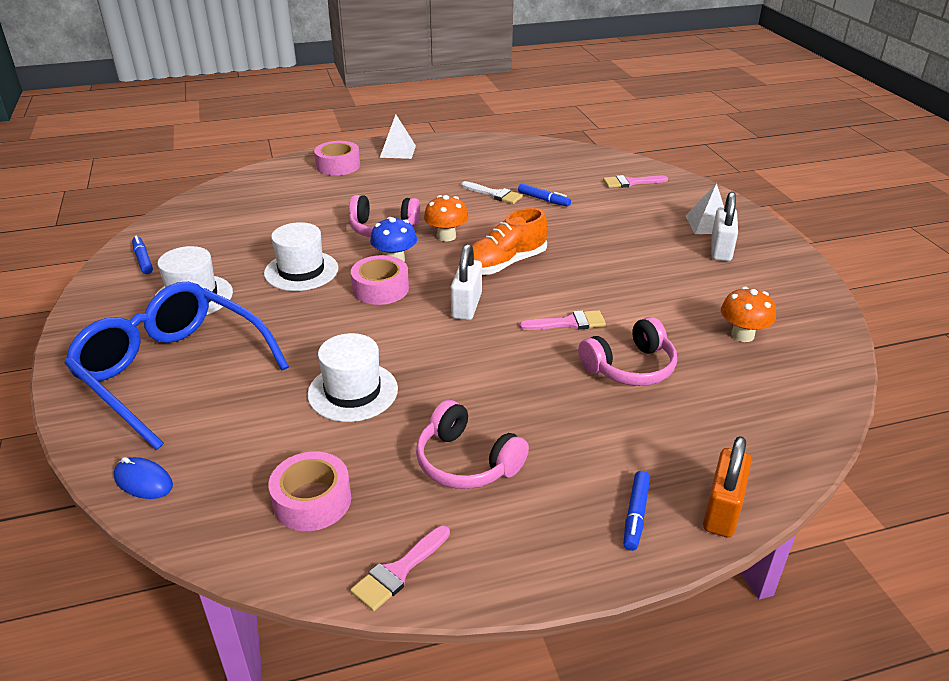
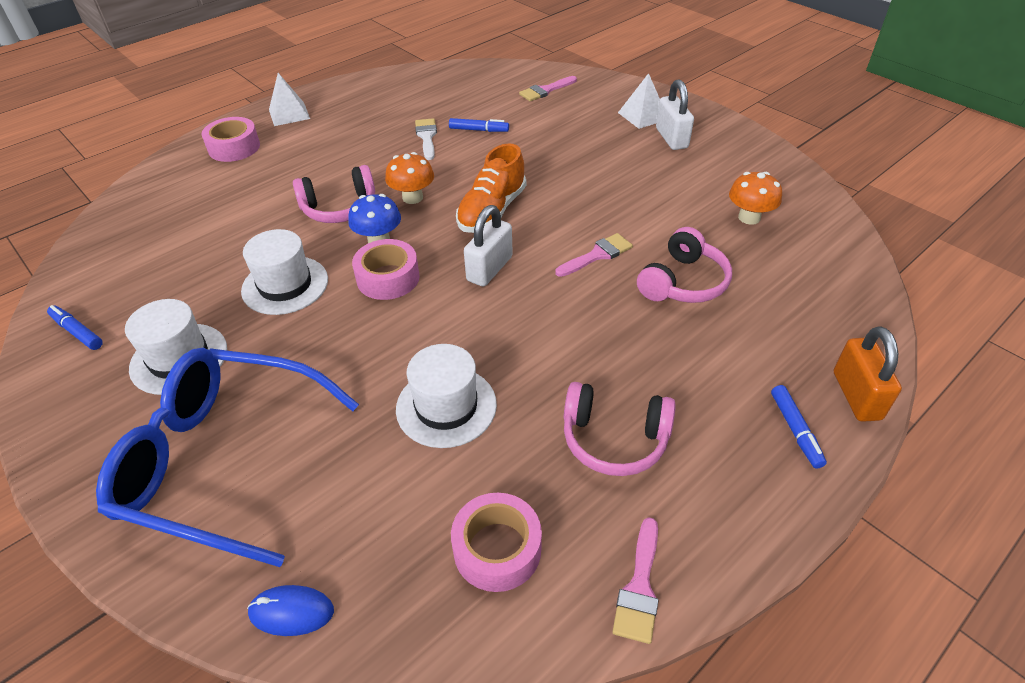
camera: 25 degrees left, 10 degrees up
white padlock [451,244,482,320] -> white padlock turned 45 degrees clockwise [464,205,513,287]
white brush [461,181,523,204] -> white brush turned 105 degrees counterclockwise [415,118,437,160]

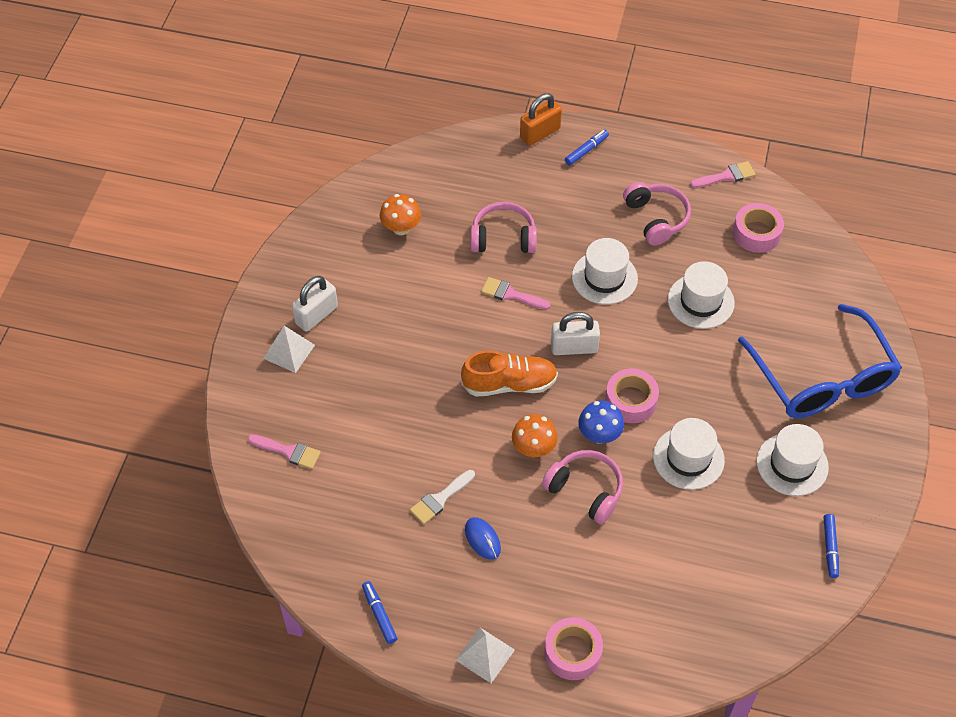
camera: 125 degrees left, 10 degrees up
blue mouse [247,585,334,636] -> blue mouse moved to [465,517,501,560]
blue marker [449,118,509,132] -> blue marker moved to [362,581,398,644]
none -> white hat [572,238,638,305]

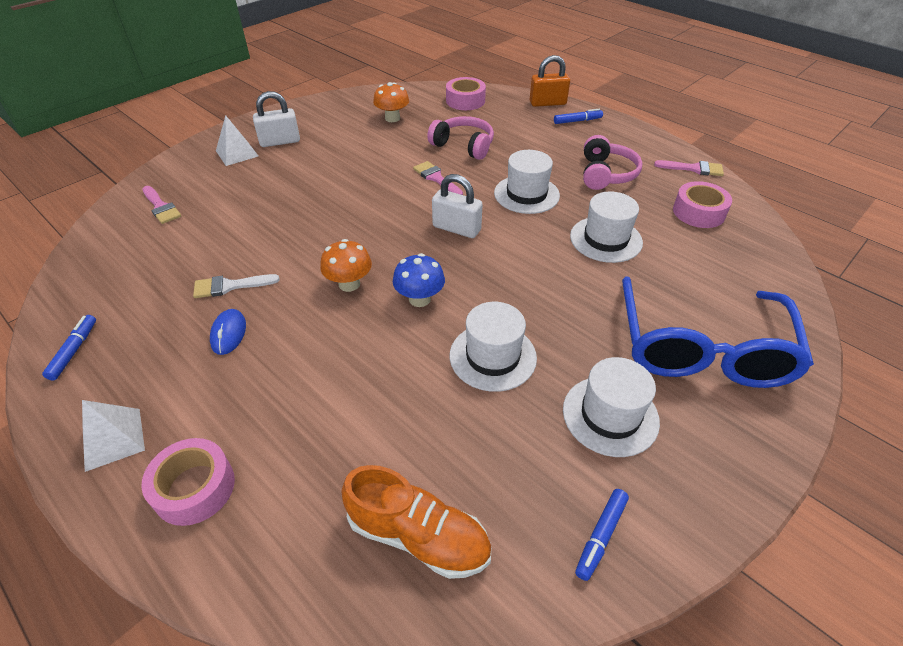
camera: 30 degrees right, 10 degrees down
orange shoe [461,351,558,397] -> orange shoe moved to [341,465,491,579]
pink headphones [542,450,623,524] -> none
pink tape [605,368,659,423] -> pink tape moved to [446,77,486,110]

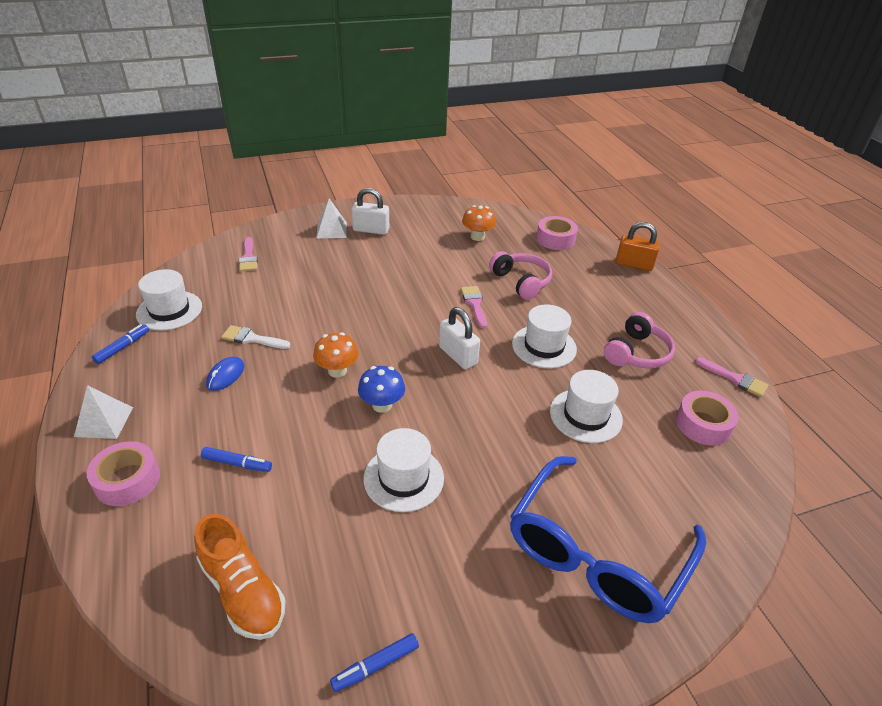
camera: 25 degrees right, 5 degrees down
blue marker [554,109,603,124] -> blue marker moved to [201,447,272,472]
white hat [563,357,660,457] -> white hat moved to [136,269,202,331]

